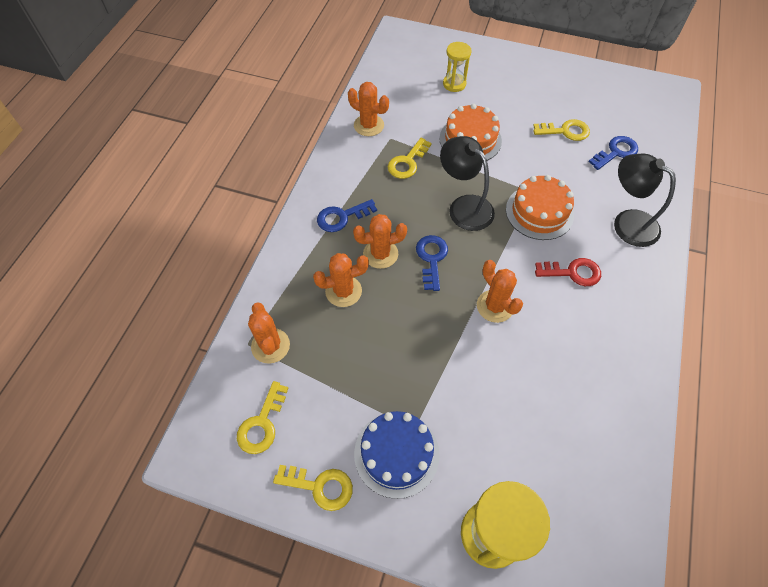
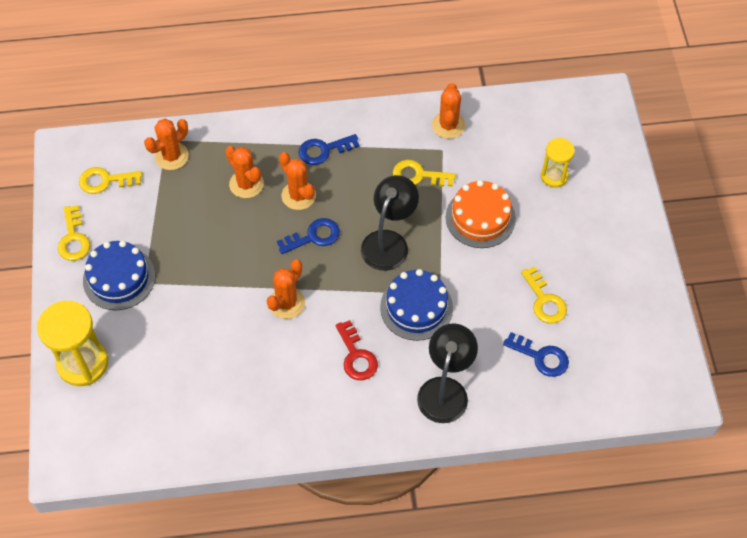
camera: 65 degrees right, 0 degrees up
blue key [317,199,377,232] -> blue key turned 60 degrees counterclockwise [298,134,360,165]
orange cake [506,175,574,240] -> blue cake [380,269,453,341]

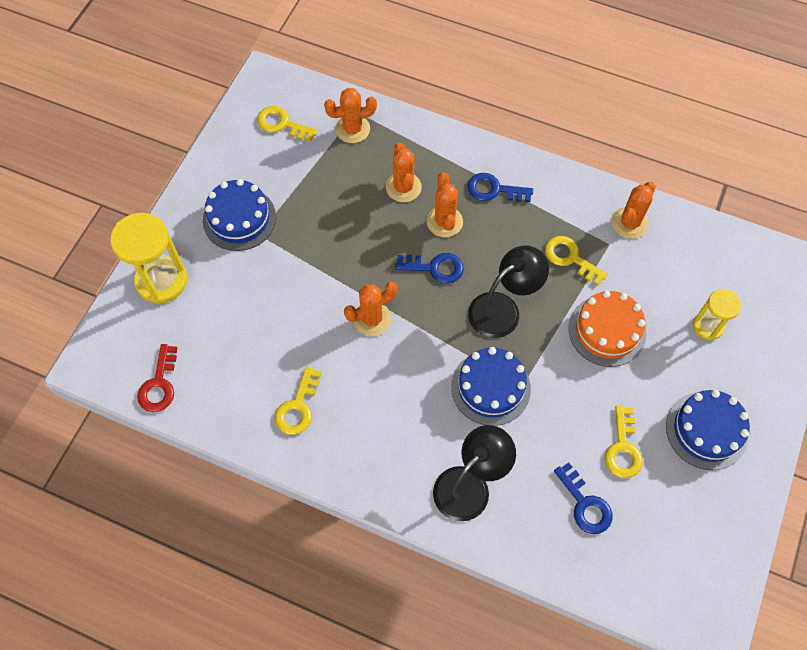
camera: 30 degrees right, 5 degrees up
yellow key [58,205,91,261] -> yellow key moved to [275,366,321,435]
red key [336,320,378,380] -> red key moved to [137,344,177,412]
none -> blue cake [666,390,750,470]

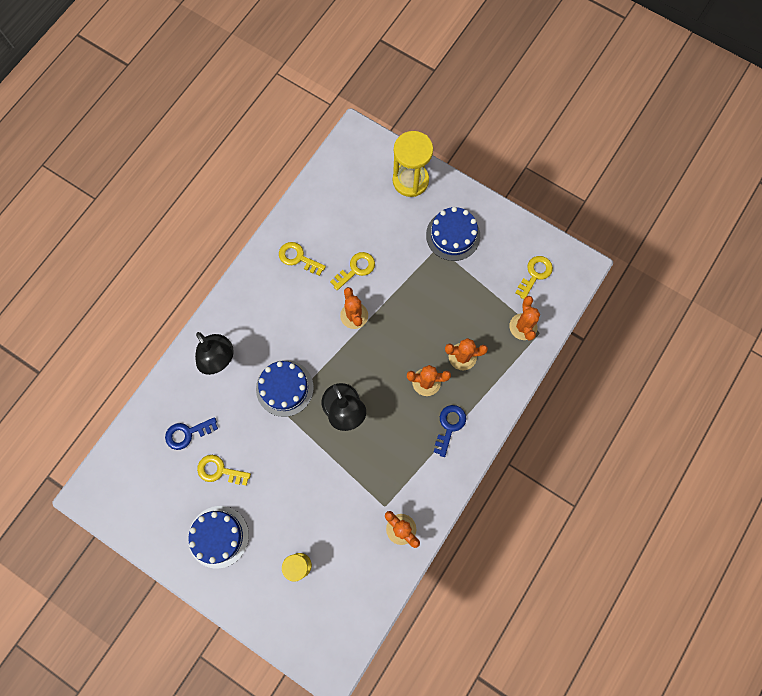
camera: 100 degrees right, 10 degrees up
red key [137,344,177,412] -> none
blue key [395,253,464,284] -> none
yellow key [545,236,608,285] -> yellow key moved to [330,252,375,290]
orange cake [569,290,647,367] -> none

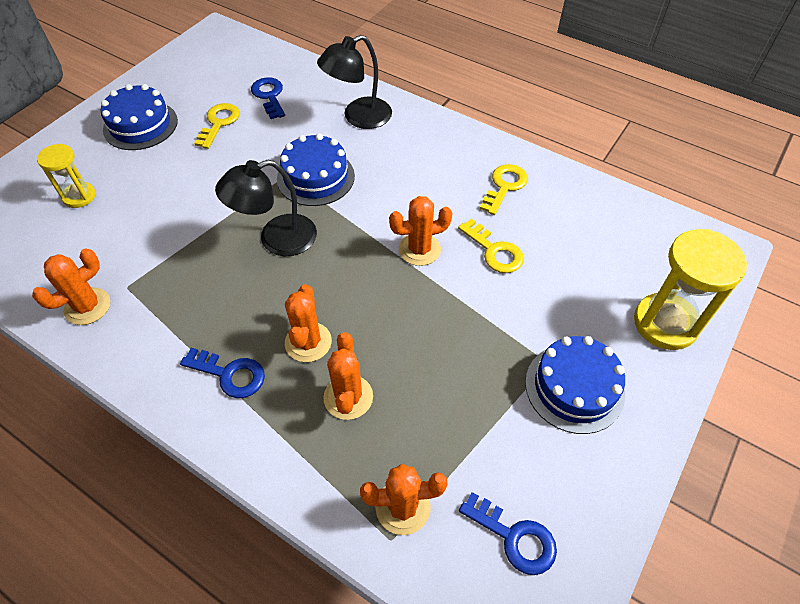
camera: 90 degrees right, 20 degrees down
yellow key [515,256,553,299] -> blue key [459,492,557,575]

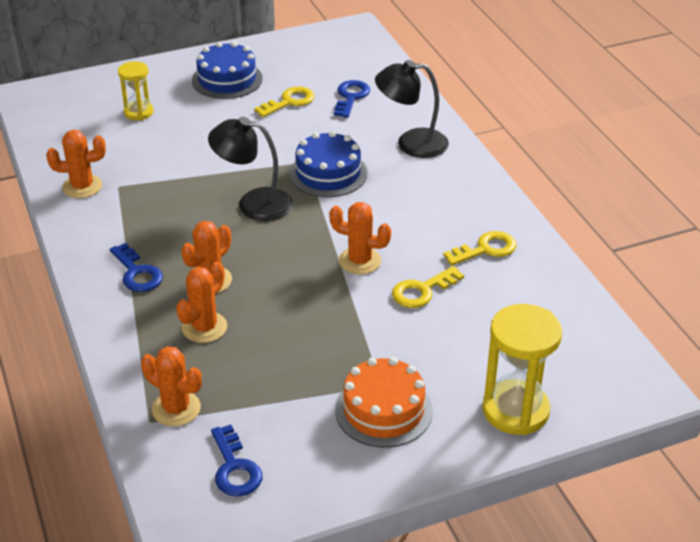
camera: 35 degrees right, 15 degrees down
yellow key [458,219,524,273] -> yellow key turned 60 degrees clockwise [392,266,464,308]
blue cake [525,336,625,434] -> orange cake [335,357,433,448]

